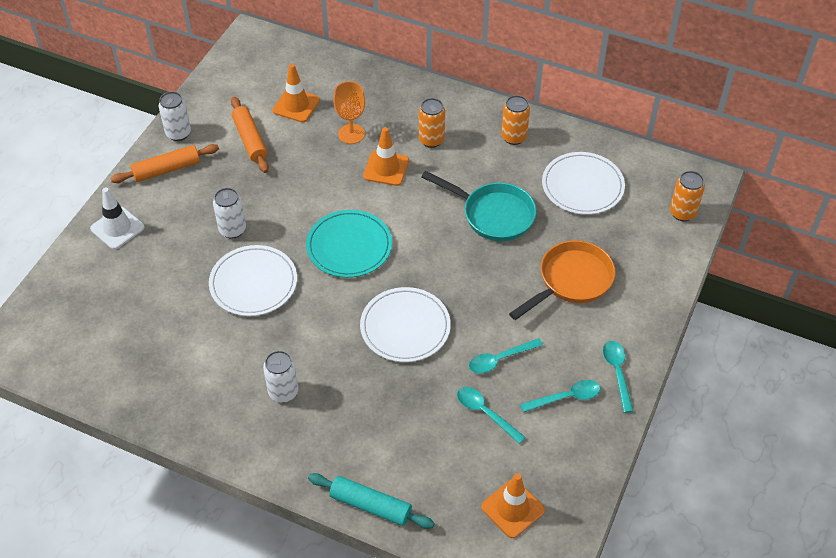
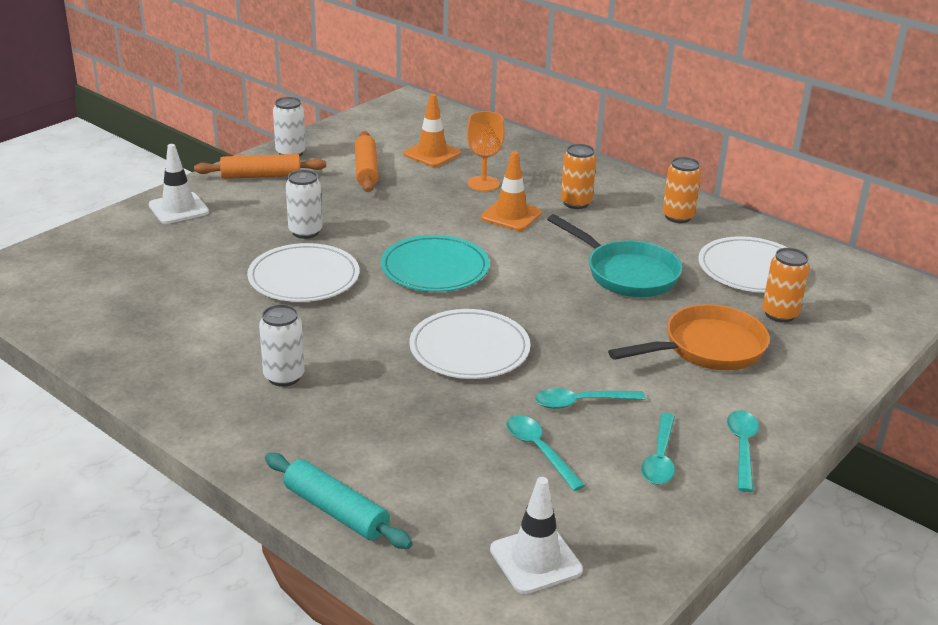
camera: 15 degrees right, 20 degrees down
orange traffic cone [481,473,545,538] -> white traffic cone [490,477,583,594]
turquoise spoon [520,380,600,413] -> turquoise spoon turned 105 degrees clockwise [641,413,675,485]
orange can [670,171,705,221] -> orange can moved to [762,248,810,323]

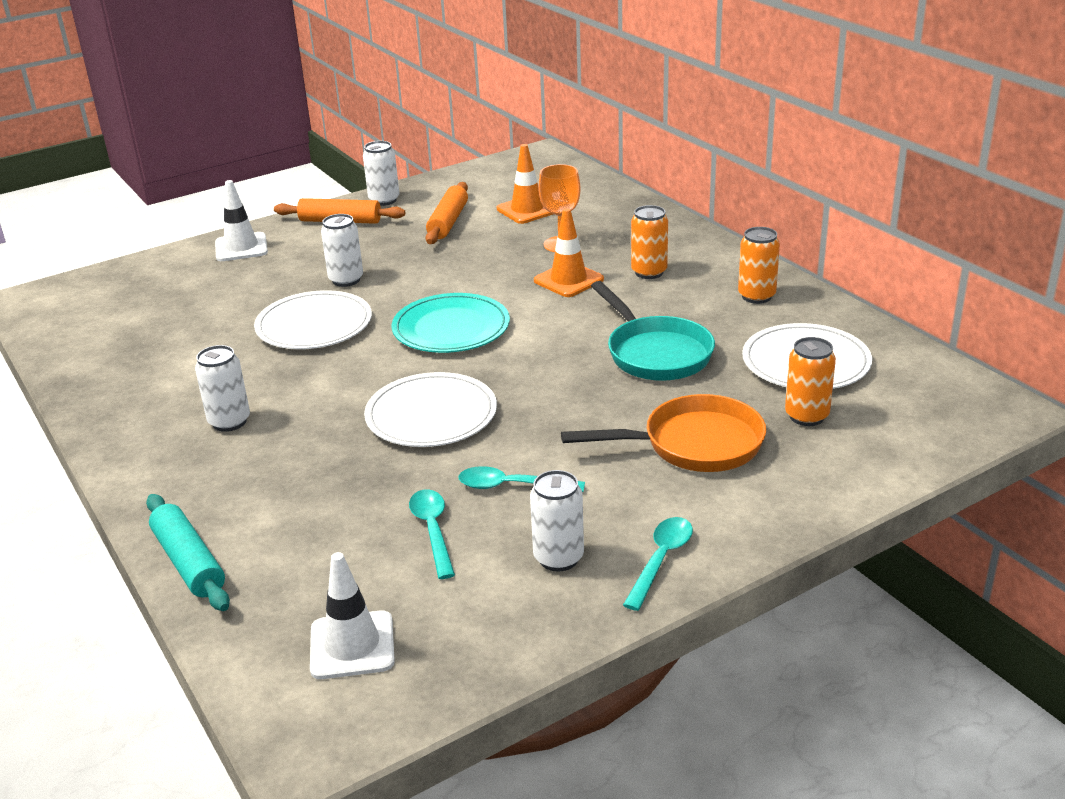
camera: 20 degrees right, 0 degrees up
turquoise spoon [641,413,675,485] -> white can [530,470,584,571]

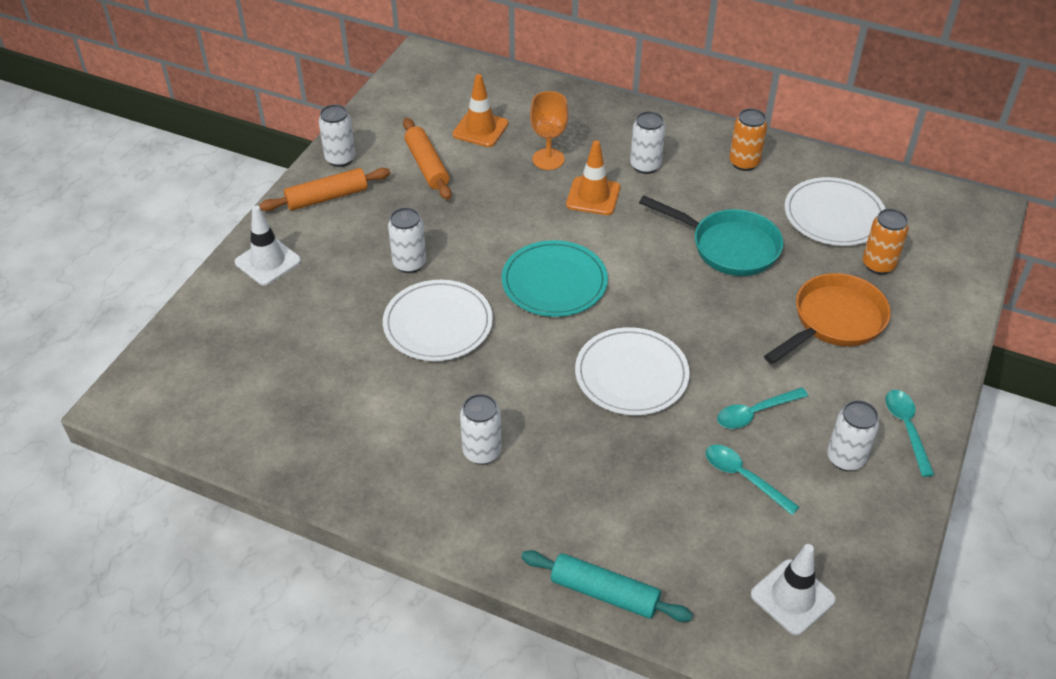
camera: 35 degrees left, 15 degrees up
orange can [631,205,668,279] -> white can [630,111,665,174]

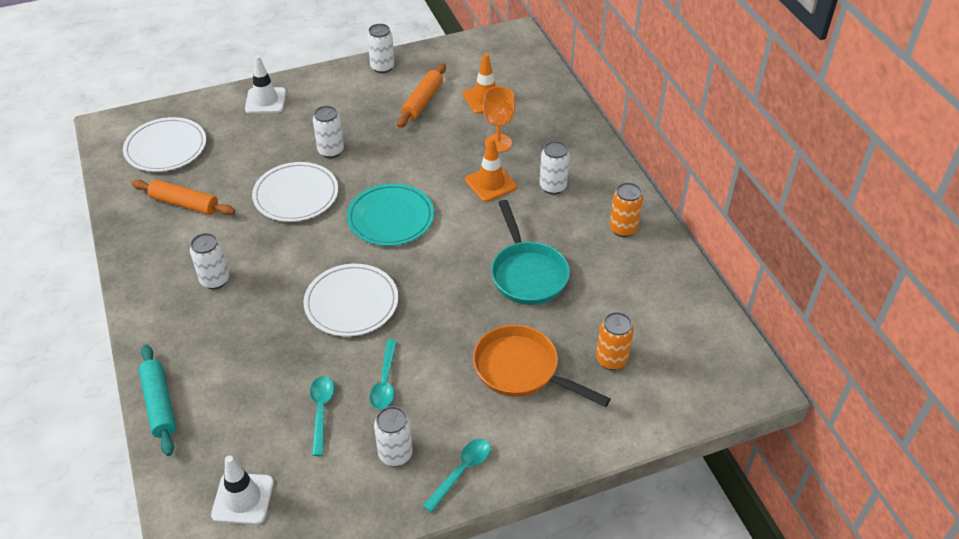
camera: 45 degrees right, 0 degrees up
orange rolling pin [259,168,390,211] -> orange rolling pin moved to [132,179,235,215]
turquoise spoon [717,387,808,429] -> turquoise spoon turned 105 degrees counterclockwise [370,339,397,410]
orange pan [764,273,891,364] -> orange pan turned 150 degrees counterclockwise [473,325,611,407]
white plate [785,177,885,246] -> white plate moved to [123,117,206,172]

